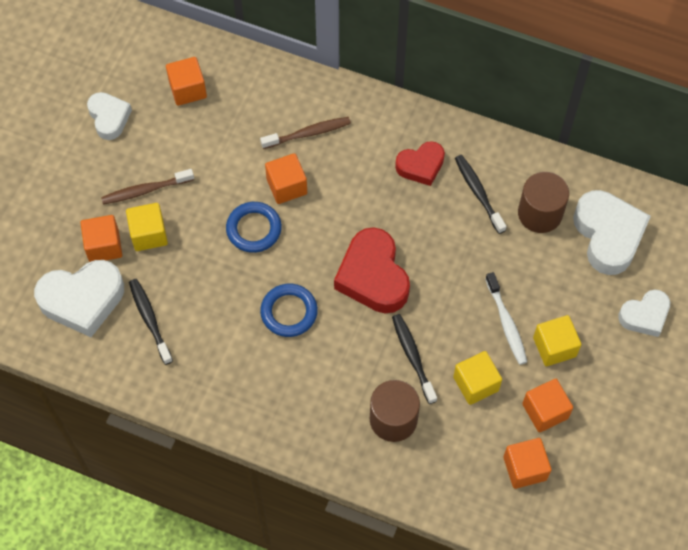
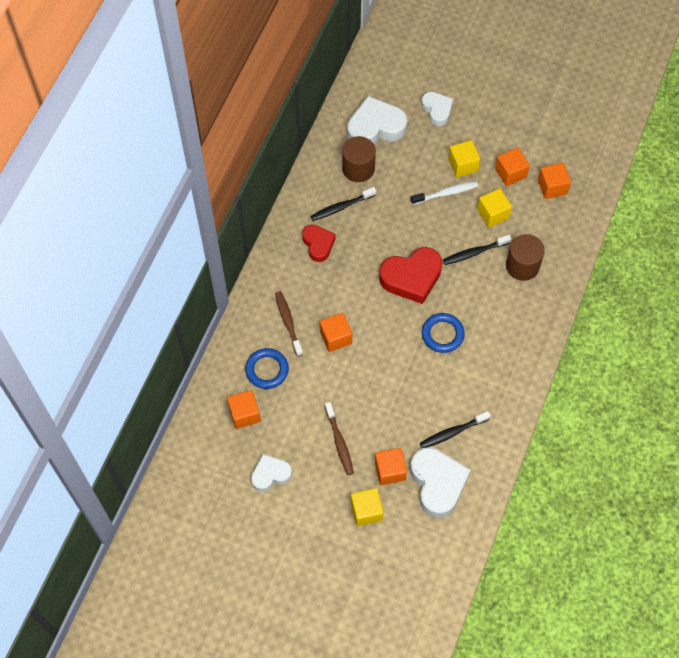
camera: 90 degrees left, 0 degrees up
yellow cube [126,203,168,251] -> yellow cube moved to [351,488,383,526]
blue ring [226,202,282,253] -> blue ring moved to [245,348,289,389]

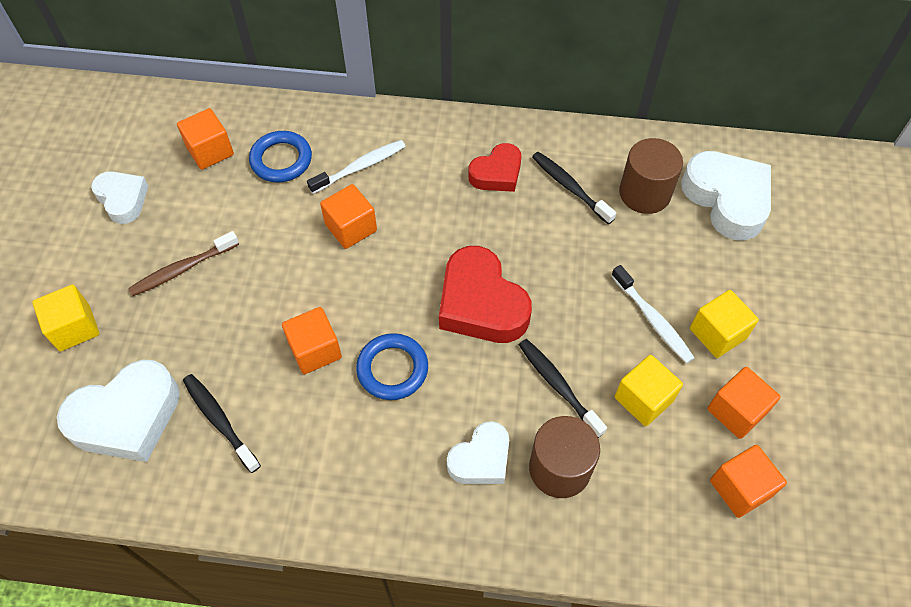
camera: 75 degrees right, 5 degrees down
brown toothbrush [275,291,303,357] -> white toothbrush [307,140,406,194]
orange cube [375,448,407,485] -> orange cube moved to [282,307,342,374]
white heart [421,92,453,126] -> white heart moved to [447,421,509,484]

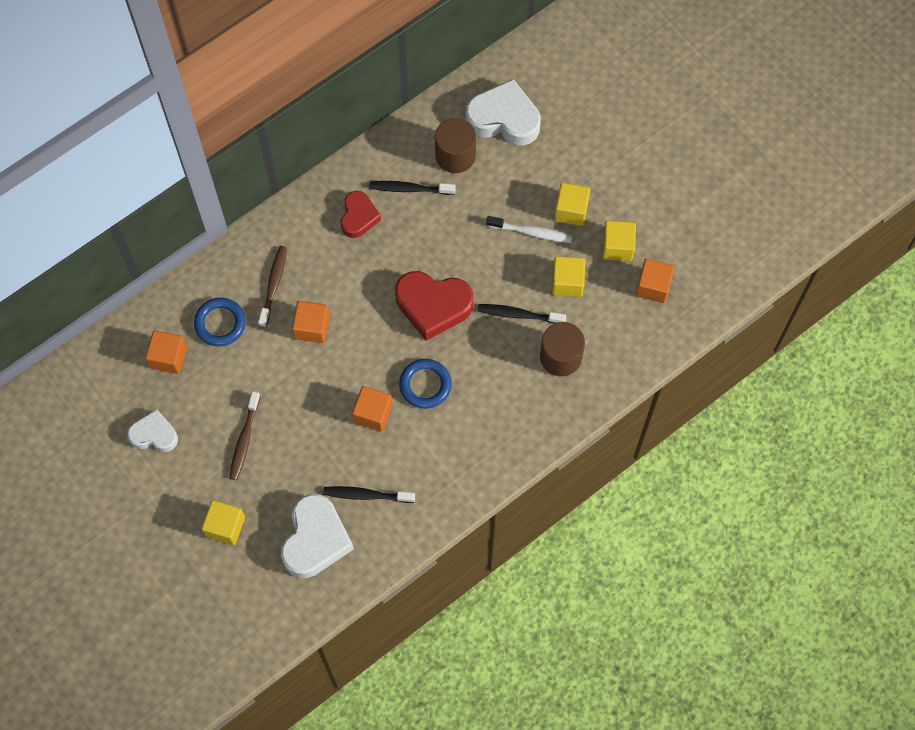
camera: 45 degrees left, 10 degrees up
white toothbrush [307,140,406,194] -> brown toothbrush [258,246,287,328]
white heart [447,421,509,484] -> none
orange cube [707,367,781,439] -> yellow cube [602,221,636,261]

